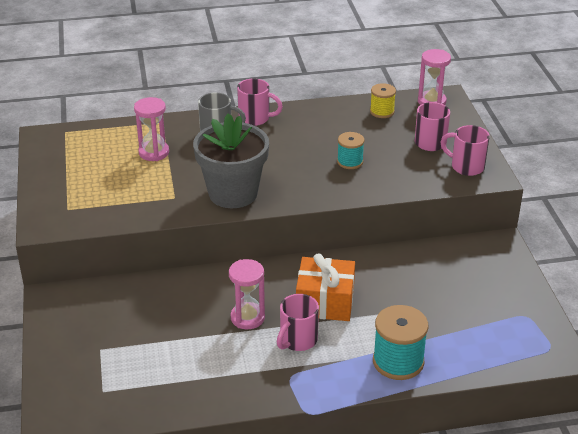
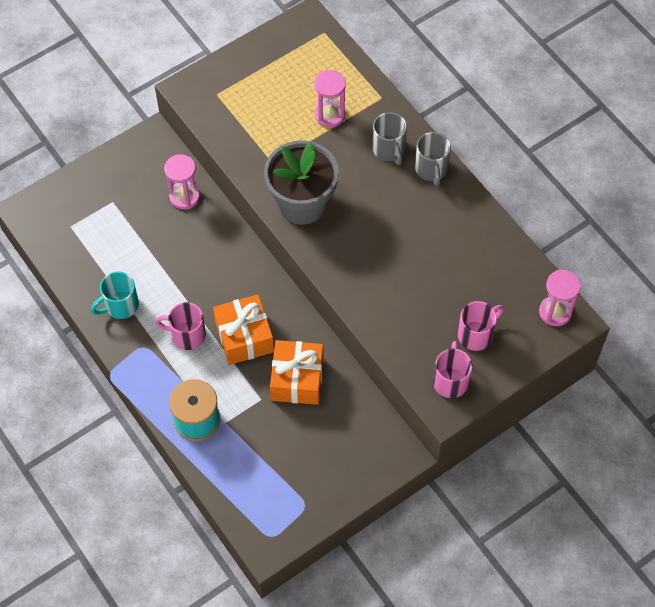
camera: 65 degrees right, 25 degrees up
pink hourglass [229,259,265,329] -> pink hourglass moved to [164,154,200,210]
pink mug [237,78,283,126] -> grey mug [415,132,451,186]
turquoise spool [337,132,365,169] -> none
yellow spool [370,83,396,118] -> none
none -> turquoise mug [91,271,139,319]
none -> orange gift [270,340,323,405]

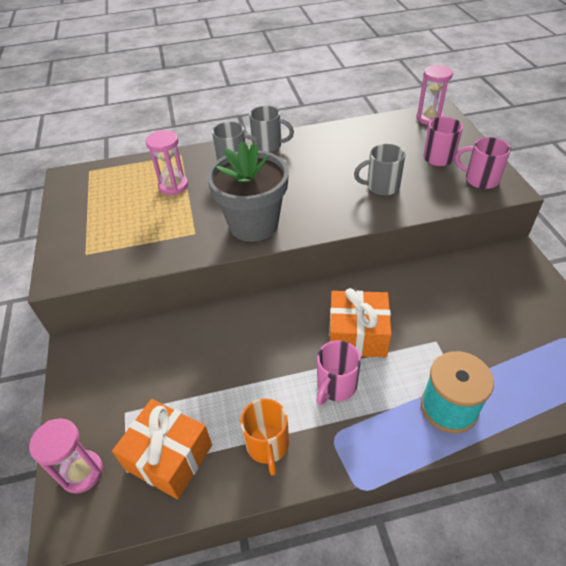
camera: 65 degrees left, 15 degrees down
turquoise mug [91,271,139,319] -> orange mug [240,398,289,476]
pink hourglass [164,154,200,210] -> pink hourglass moved to [29,419,103,494]
orange gift [270,340,323,405] -> orange gift moved to [112,399,212,499]
none -> grey mug [354,144,405,196]

